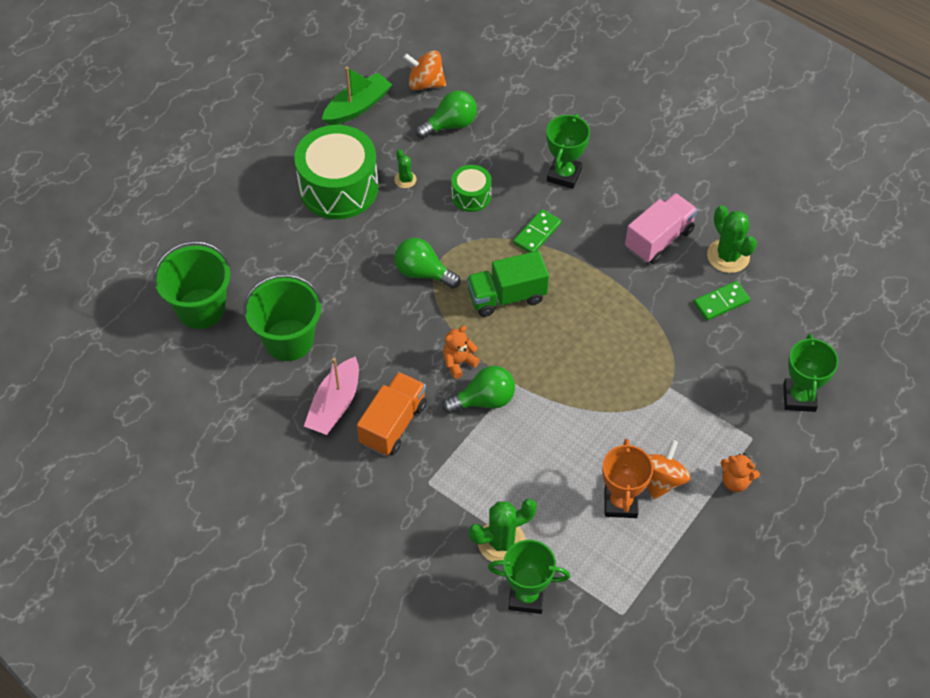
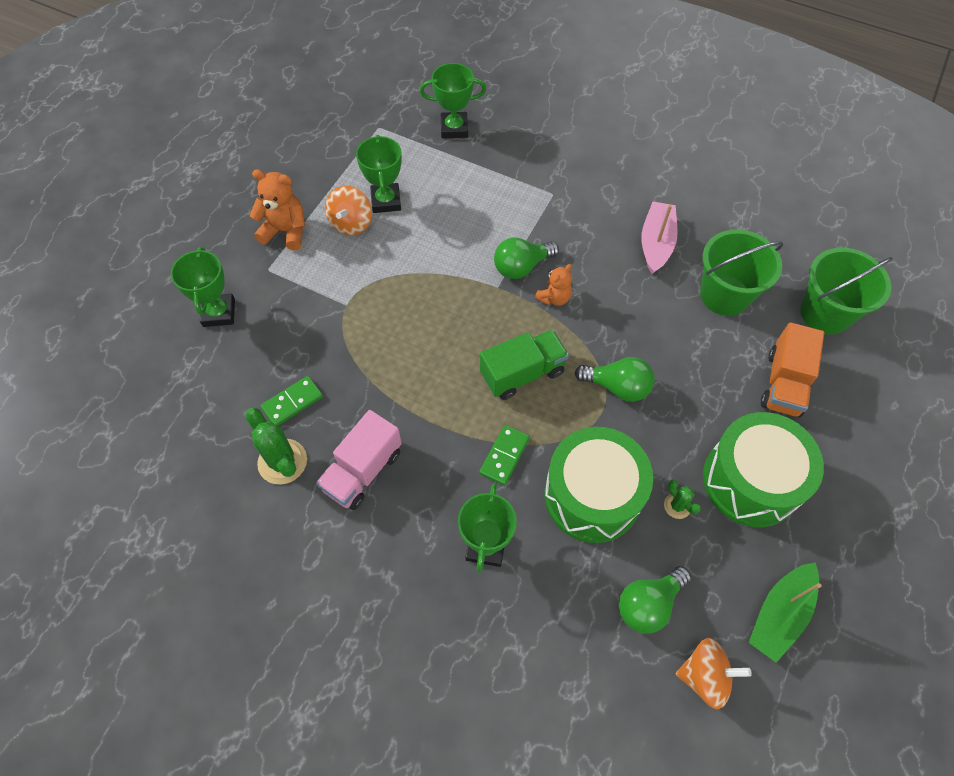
camera: 170 degrees right, 5 degrees up
orange truck [357,372,427,456] -> orange truck moved to [761,322,824,418]
green drum [451,165,492,212] -> green drum [544,427,653,543], size x2.00
green cactus [469,499,537,562] -> none
orange trophy [602,439,653,518] -> green trophy [356,135,402,213]
orange teddy bear [721,453,760,492] -> orange teddy bear [250,169,305,250], size x1.56

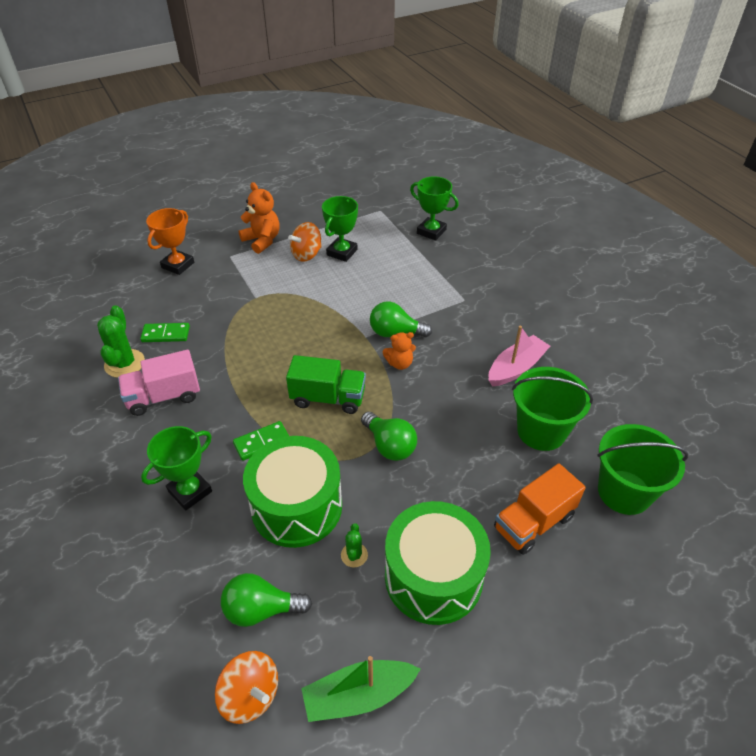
camera: 35 degrees right, 15 degrees down
green trophy [171,247,235,327] -> orange trophy [146,208,194,275]

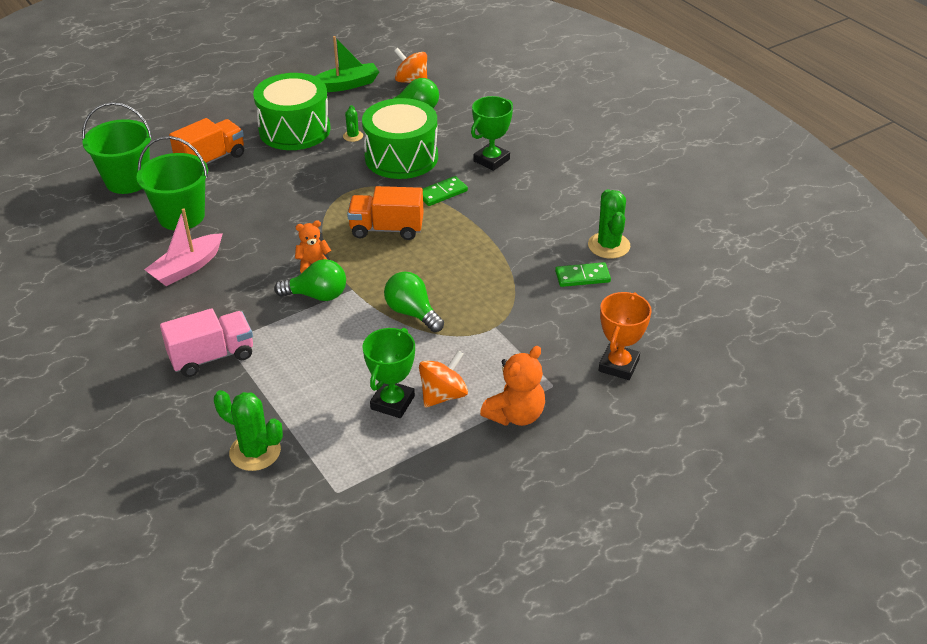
camera: 175 degrees right, 5 degrees down
pink truck [118,350,200,416] -> pink truck moved to [160,308,253,377]
orange teddy bear [239,182,280,254] -> orange teddy bear turned 90 degrees counterclockwise [480,346,545,426]
green truck [286,355,366,414] -> orange truck [347,186,424,240]
green light bulb [361,412,417,461] -> green light bulb moved to [384,272,444,332]
green trophy [410,176,459,241] -> green cactus [214,390,283,471]

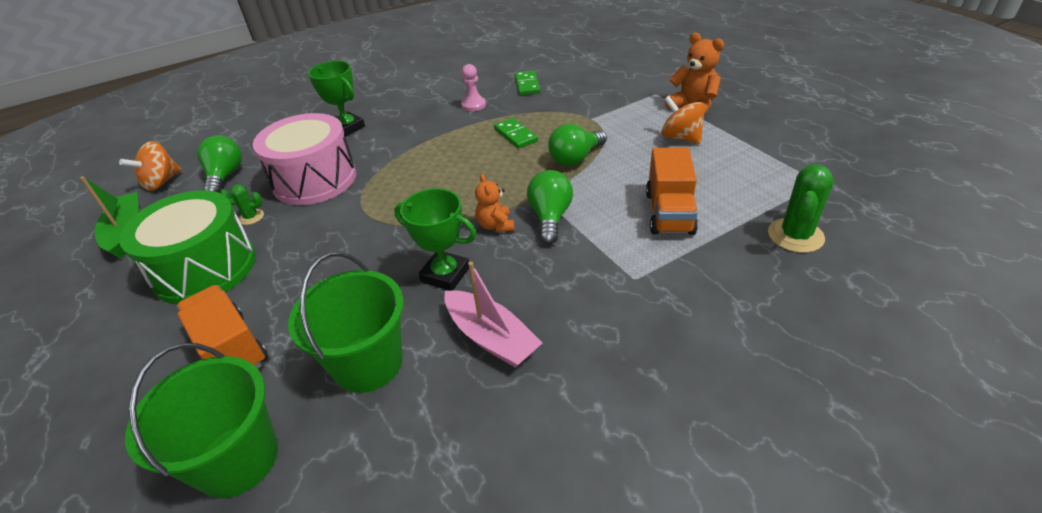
camera: 85 degrees left, 0 degrees up
pink truck [160,308,253,377] -> none
orange truck [347,186,424,240] -> orange truck moved to [646,147,698,235]
green drum [362,98,438,179] -> pink drum [253,113,356,205]
green trophy [362,328,415,418] -> green trophy moved to [394,188,476,291]
green domino [423,176,468,206] -> green domino moved to [494,118,538,149]
green cactus [588,189,631,259] -> none
orange trophy [599,292,652,380] -> none
none -> pink pawn [461,64,486,111]

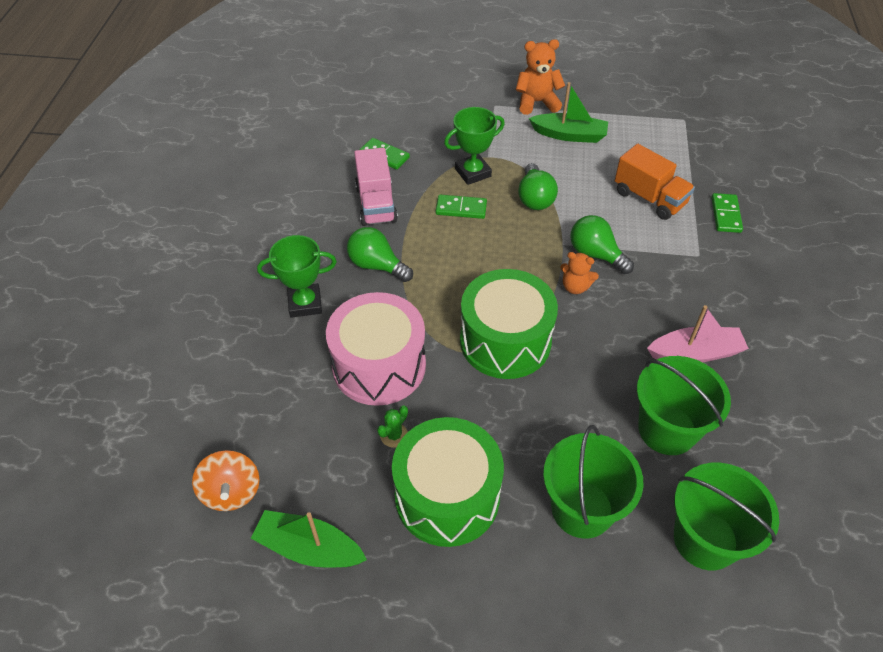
camera: 55 degrees left, 10 degrees up
orange truck [177,285,268,369] -> green bucket [543,425,643,539]
green light bulb [197,135,242,193] -> green light bulb moved to [347,227,413,282]
green trophy [394,188,476,291] -> green trophy moved to [444,107,505,185]
pink pawn [461,64,486,111] -> pink truck [354,148,398,226]
orange spinning top [661,96,705,144] -> green boat [529,82,608,143]
green cactus [768,164,834,253] -> none
none -> green drum [460,269,558,379]
none -> green domino [712,193,743,233]

